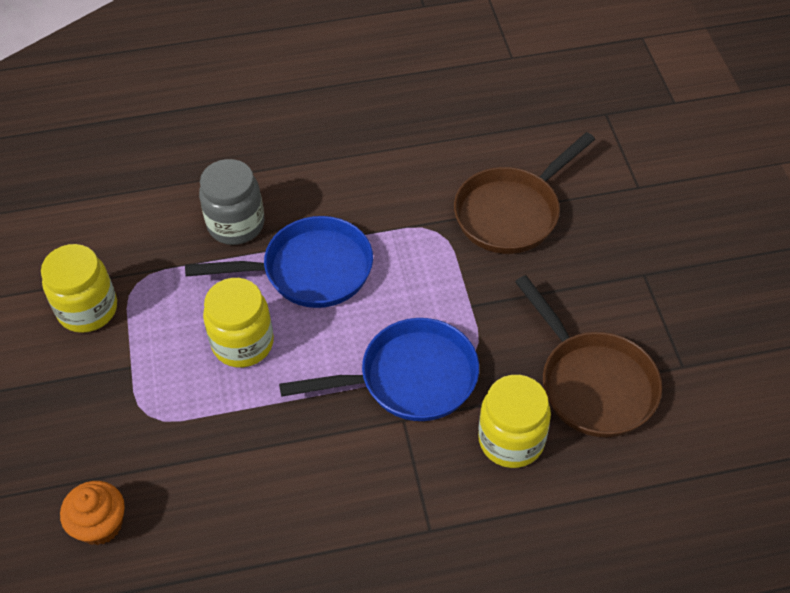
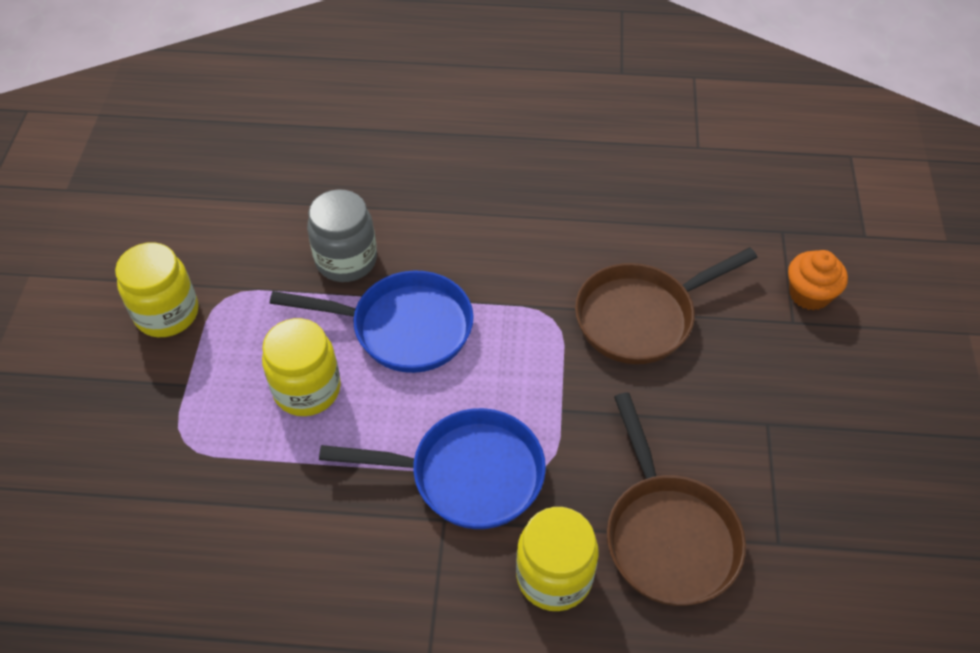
camera: 15 degrees right, 0 degrees up
orange cupcake [60,481,125,545] -> orange cupcake moved to [788,250,848,311]

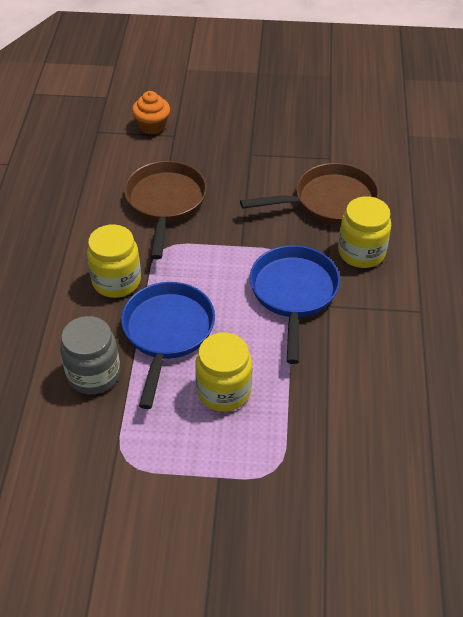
camera: 90 degrees left, 5 degrees down
yellow jar [115,242,198,337] -> yellow jar moved to [87,224,141,298]
brown pan [575,247,757,364] -> brown pan turned 150 degrees counterclockwise [124,161,207,259]

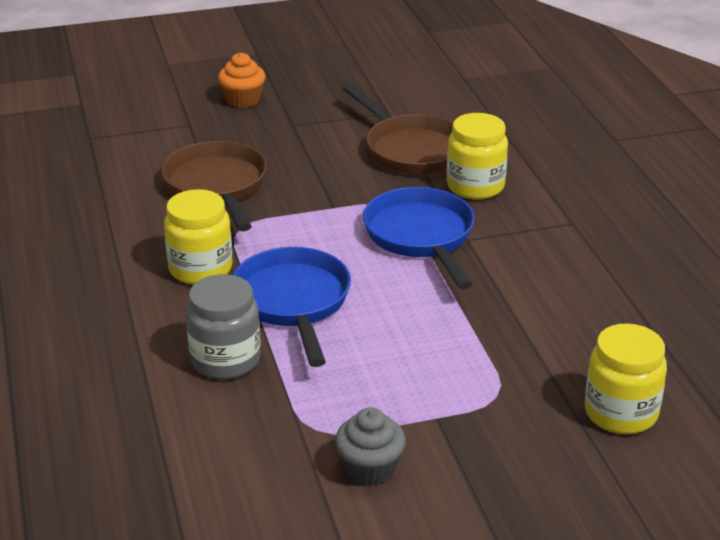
camera: 20 degrees left, 15 degrees down
orange cupcake [132,91,170,134] -> orange cupcake moved to [218,52,265,108]
yellow jar [195,333,252,412] -> yellow jar moved to [585,323,667,434]
brown pan [240,163,379,225] -> brown pan turned 90 degrees clockwise [343,84,453,175]
none -> grey cupcake [335,408,406,486]

